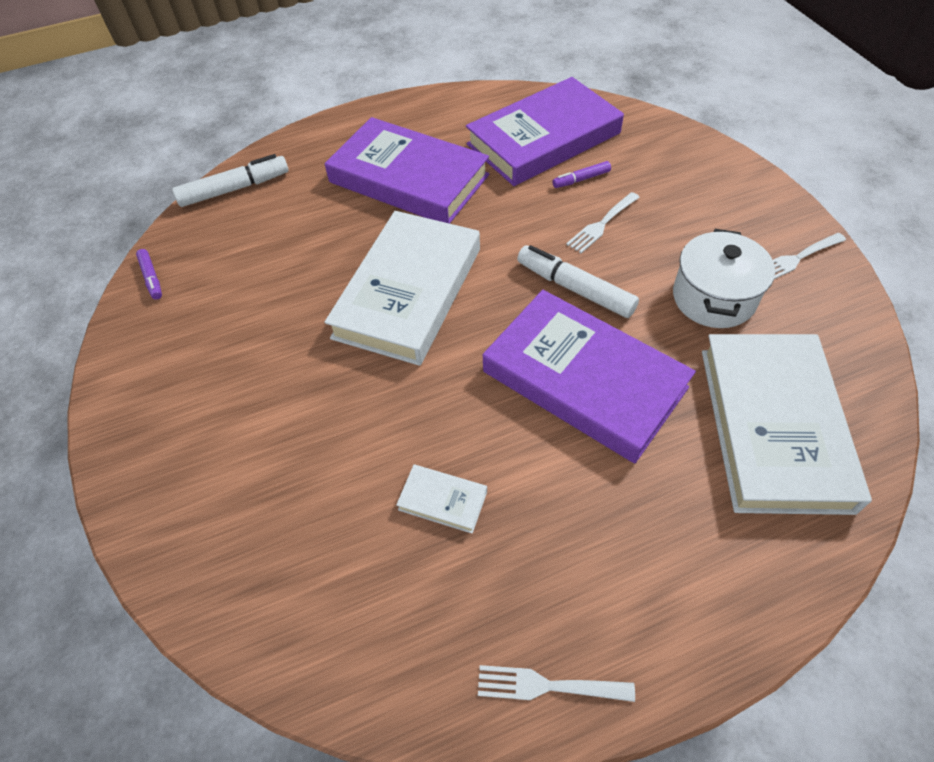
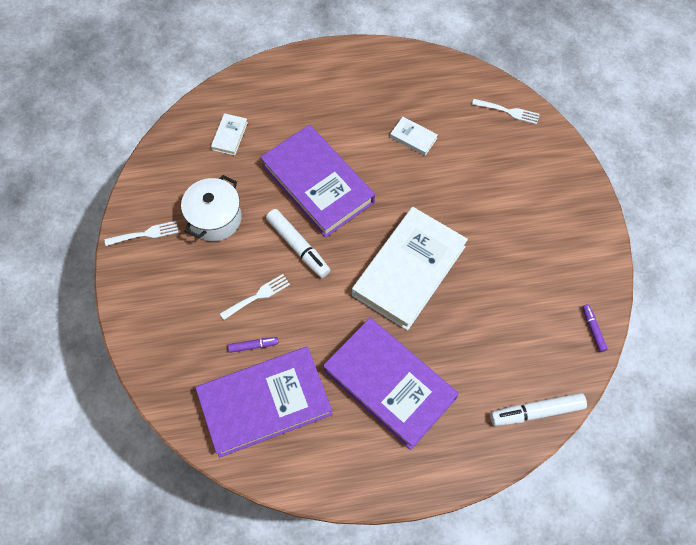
camera: 170 degrees left, 10 degrees up
white fork [478,665,635,702] -> white fork moved to [472,99,540,124]
white book [702,334,872,515] -> white book [211,113,248,155], size x0.40

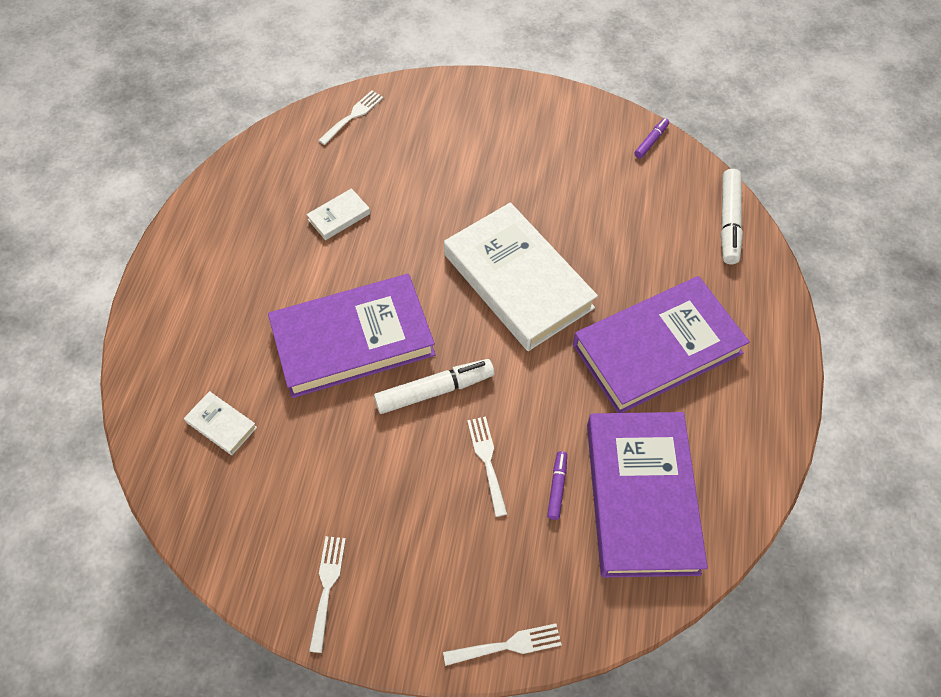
camera: 70 degrees left, 5 degrees down
white pot [181,175,242,241] -> none
purple marker [582,304,608,352] -> purple marker turned 120 degrees clockwise [634,118,669,159]
none -> white fork [443,623,562,666]

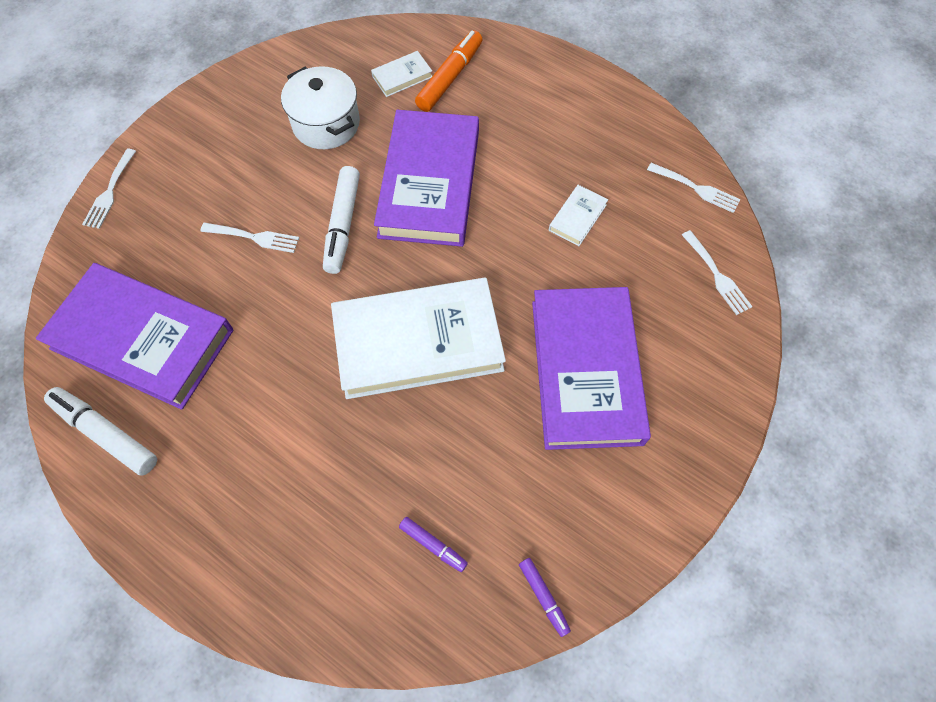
camera: 115 degrees right, 5 degrees up
white book [306,188,370,240] -> white book turned 45 degrees clockwise [549,185,608,246]
white fork [309,536,346,653] -> white fork moved to [647,163,741,213]
purple marker [547,451,567,520] -> purple marker moved to [399,517,468,572]
purple book [573,276,750,413] -> purple book moved to [532,287,651,450]
white marker [721,169,743,264] -> white marker moved to [44,387,157,476]
none -> white pot [281,66,360,149]
none -> orange marker [415,30,482,112]

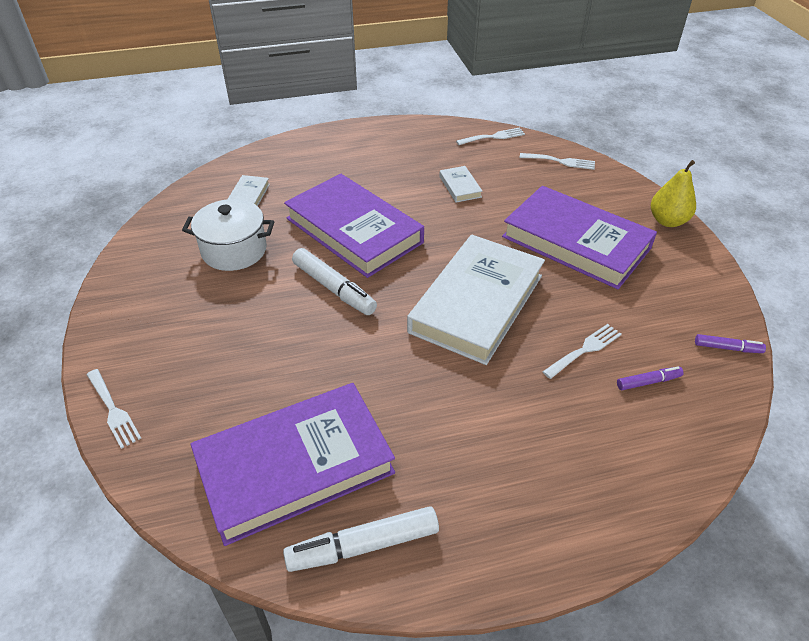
camera: 50 degrees left, 20 degrees down
white fork [200,223,299,253] -> white fork moved to [542,324,622,379]
orange marker [415,30,482,112] -> none
none -> yellow pear [651,160,696,227]

